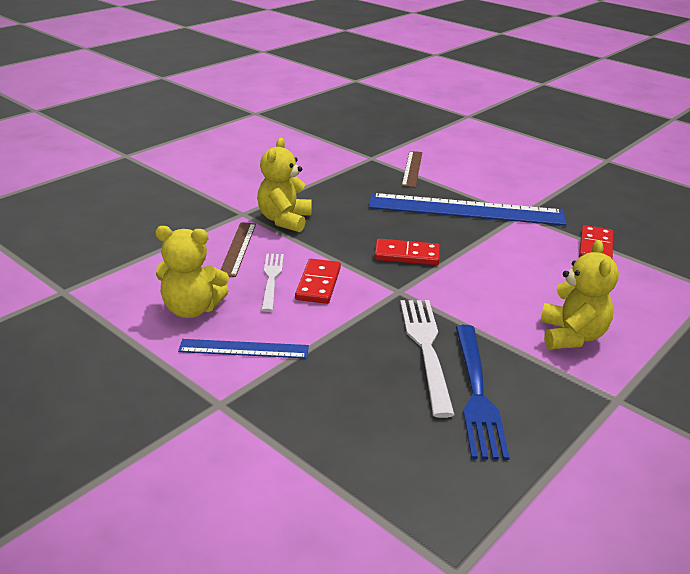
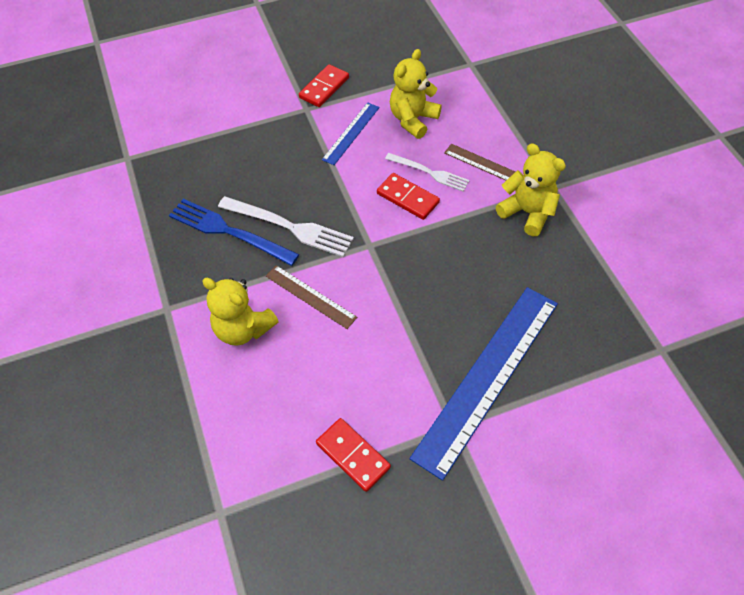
camera: 120 degrees right, 25 degrees up
red domino [374,239,440,265] -> red domino moved to [299,64,349,107]
brown ruler [402,151,422,188] -> brown ruler moved to [266,265,357,329]

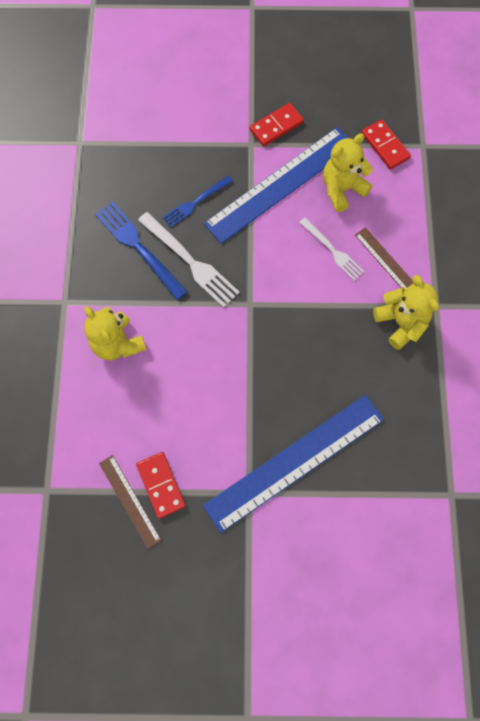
camera: 20 degrees right, 15 degrees up
brown ruler [266,265,357,329] -> brown ruler moved to [99,455,161,549]
blue ruler [322,102,380,165] -> blue ruler [204,127,348,244], size x2.05
red domino [377,173,440,220] -> red domino moved to [361,119,411,170]
none -> blue fork [162,176,233,228]

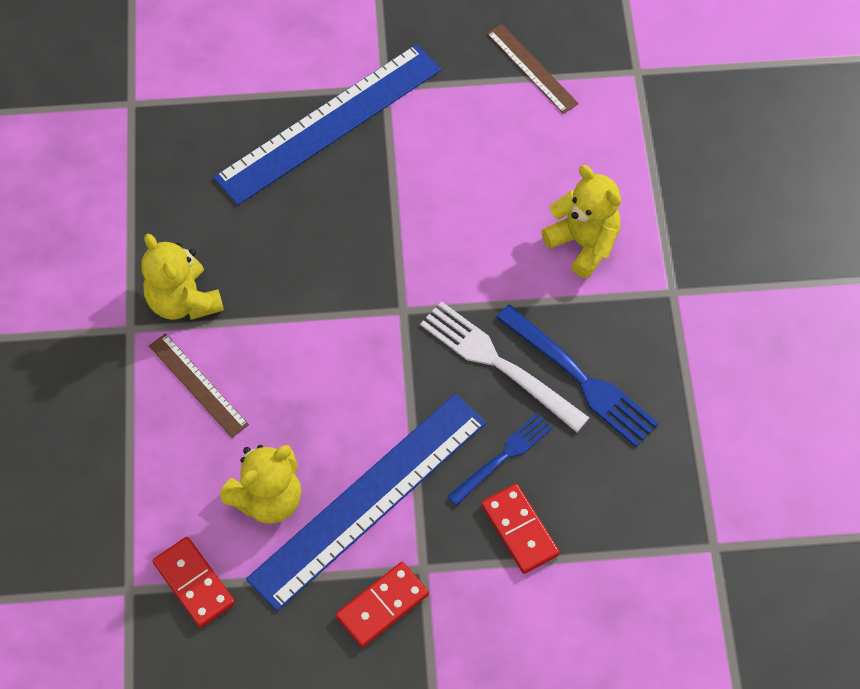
camera: 175 degrees right, 10 degrees down
red domino [136,452,186,519] -> red domino moved to [481,484,560,574]
white fork [299,218,364,281] -> none

